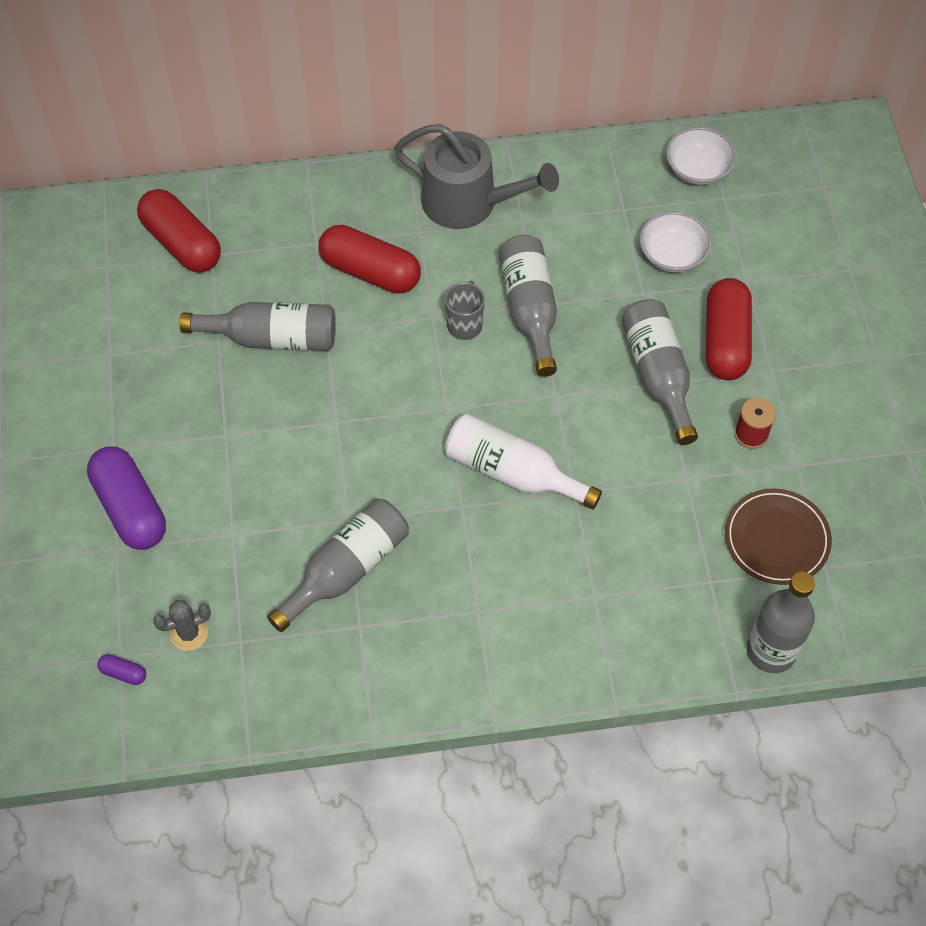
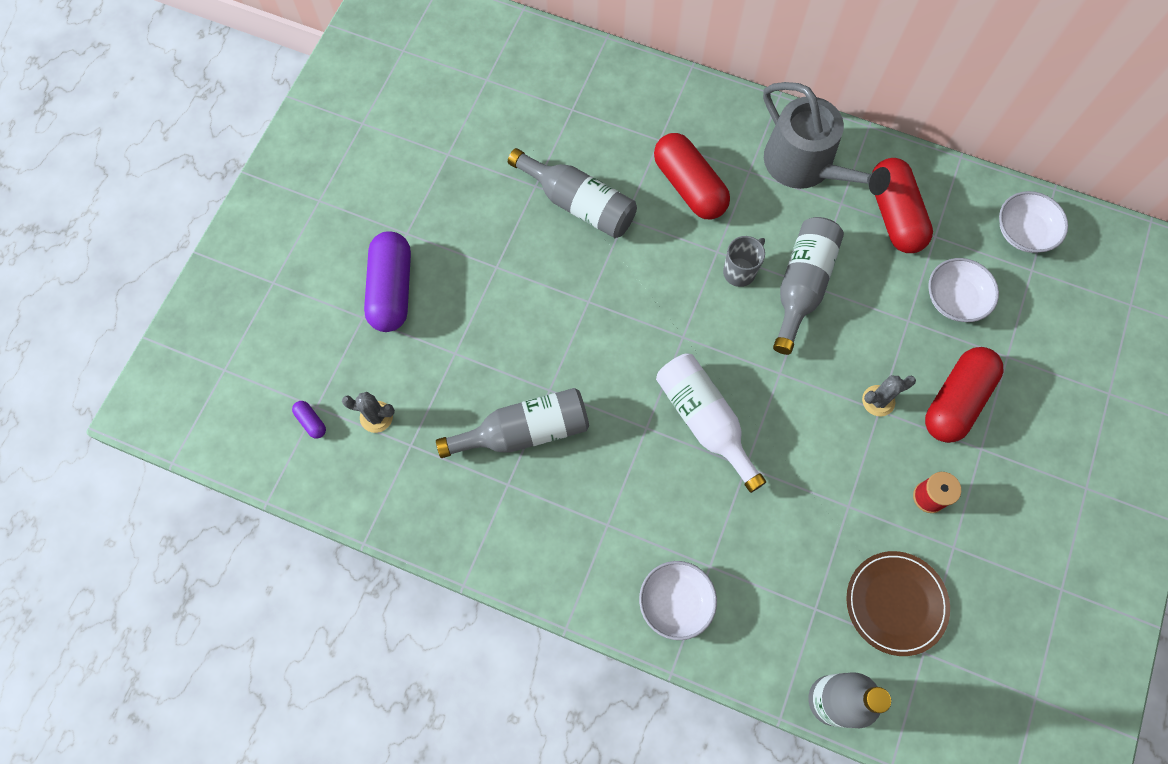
camera: 30 degrees right, 10 degrees up
red capsule [137,189,221,273] -> red capsule moved to [872,158,933,253]
grey bottle [621,299,698,445] -> grey cactus [862,375,916,417]
none -> white bowl [639,561,717,640]

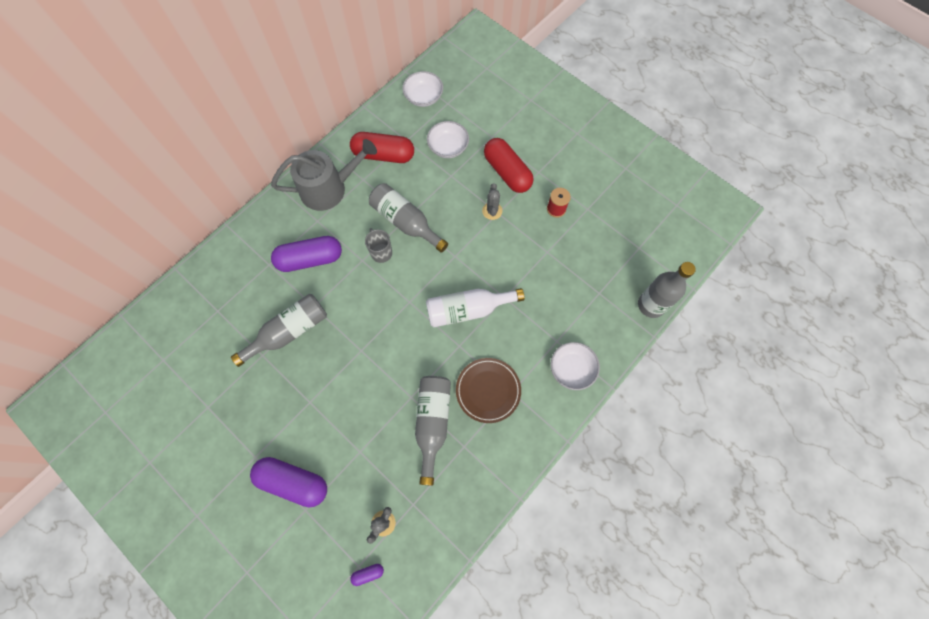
camera: 70 degrees left, 0 degrees up
red capsule [654,133,730,219] -> purple capsule [271,236,342,272]
brown plate [846,551,950,656] -> brown plate moved to [456,358,521,423]

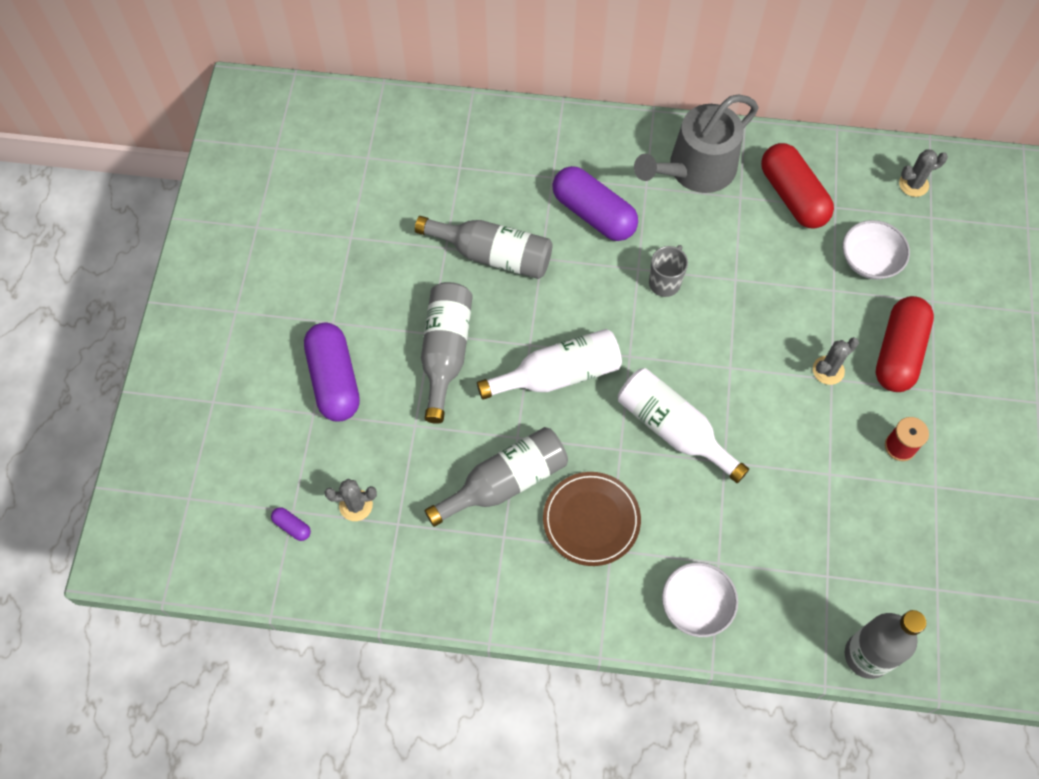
camera: 55 degrees right, 5 degrees down
grey watering can [271,139,377,211] -> grey watering can turned 105 degrees clockwise [634,95,759,193]
grey bottle [369,183,448,253] -> grey bottle moved to [421,282,473,424]
white bowl [402,71,443,107] -> grey cactus [899,149,948,197]
none -> white bottle [477,329,622,400]

